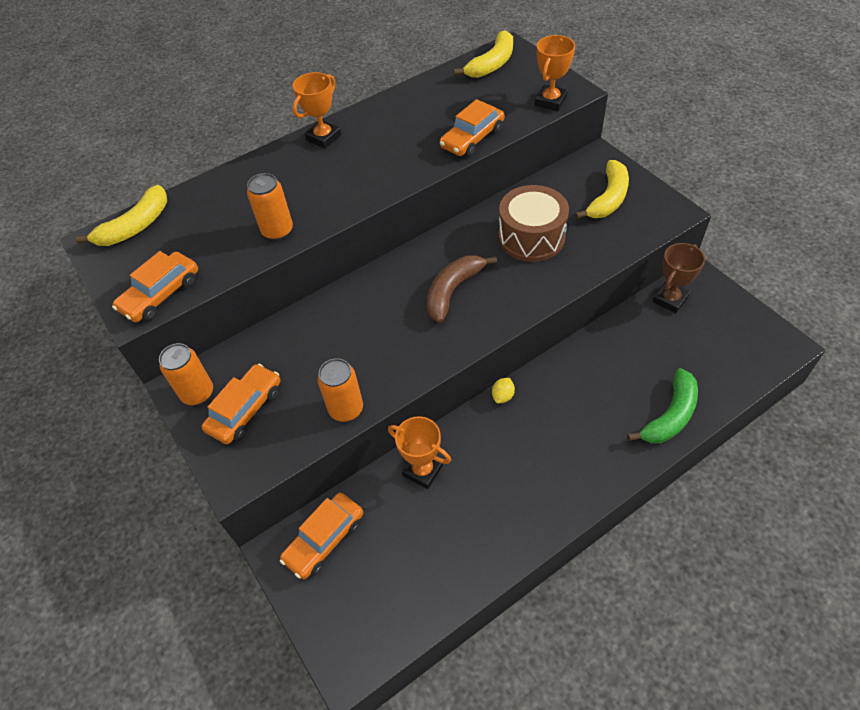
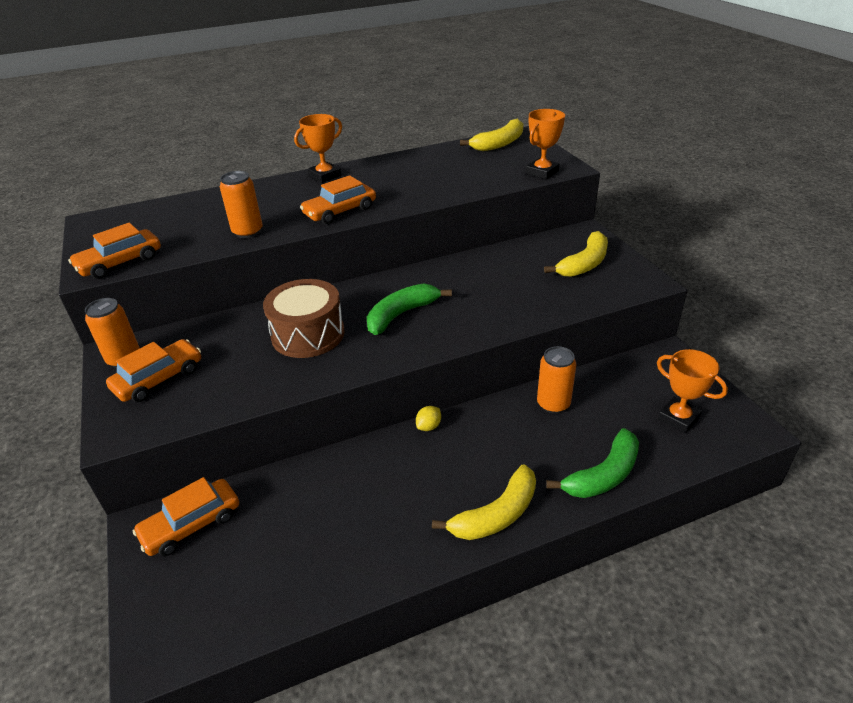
camera: 10 degrees right, 15 degrees down
yellow banana [75,185,167,246] -> yellow banana moved to [432,464,536,540]
orange can [317,358,363,422] -> orange can moved to [537,346,576,414]
orange trophy [388,416,451,489] -> orange trophy moved to [657,349,728,433]
brown banana [427,255,497,323] -> green banana [367,283,452,335]
orange car [440,99,504,157] -> orange car moved to [300,175,376,224]
brown drum [498,185,569,262] -> brown drum moved to [263,279,345,358]
brown trophy [653,243,705,313] -> none

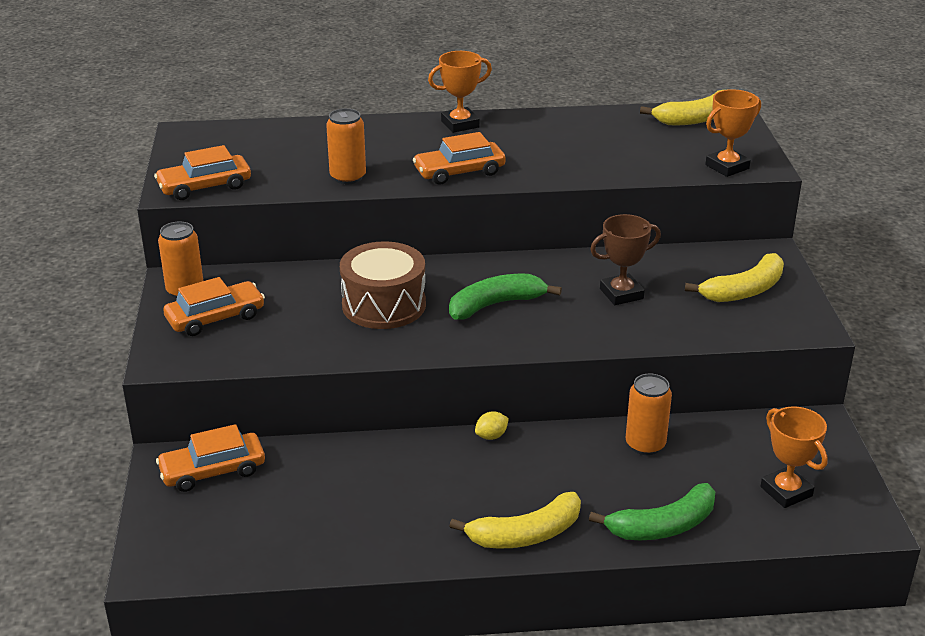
camera: 15 degrees right, 5 degrees down
none -> brown trophy [590,214,661,305]

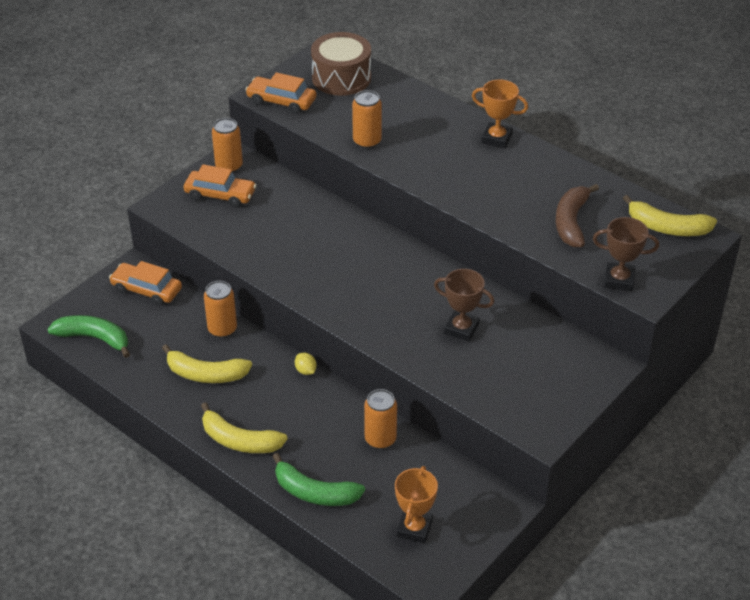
camera: 45 degrees right, 10 degrees up
brown drum [340,241,426,329] -> brown drum moved to [311,32,371,96]
orange car [413,132,506,184] -> none
green banana [449,274,562,320] -> green banana moved to [47,315,130,358]
yellow lemon [475,411,509,440] -> yellow lemon turned 45 degrees clockwise [295,353,317,375]
yellow banana [685,253,784,302] -> yellow banana moved to [162,344,252,383]
orange trophy [705,89,761,177] -> brown trophy [593,217,659,291]
none -> orange can [204,281,237,338]
none -> brown banana [556,184,599,247]

